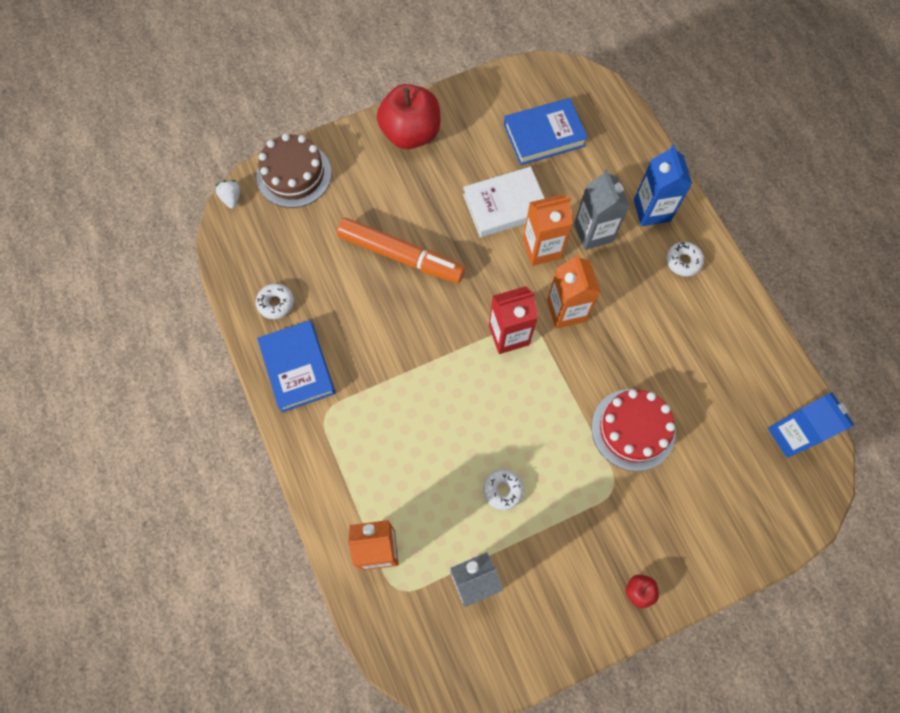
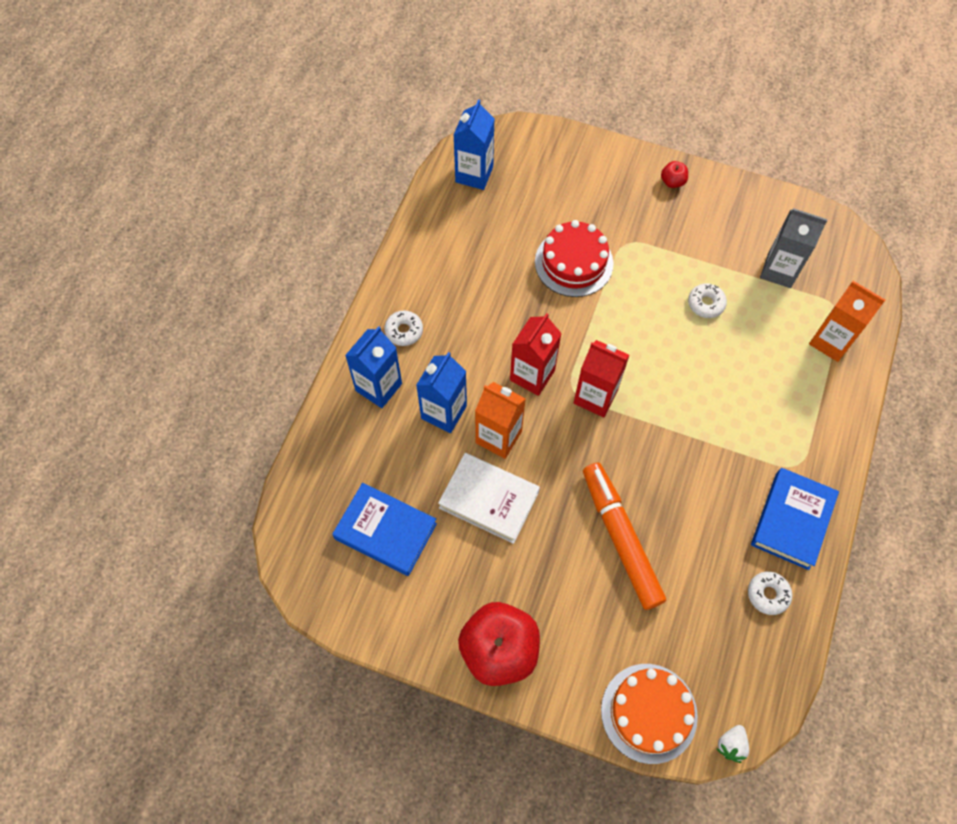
camera: 135 degrees left, 5 degrees down
brown cake [256,133,332,208] -> orange cake [601,664,698,764]
orange carton [547,254,600,329] -> red carton [510,313,562,396]
grey carton [574,169,630,250] -> blue carton [416,352,467,433]

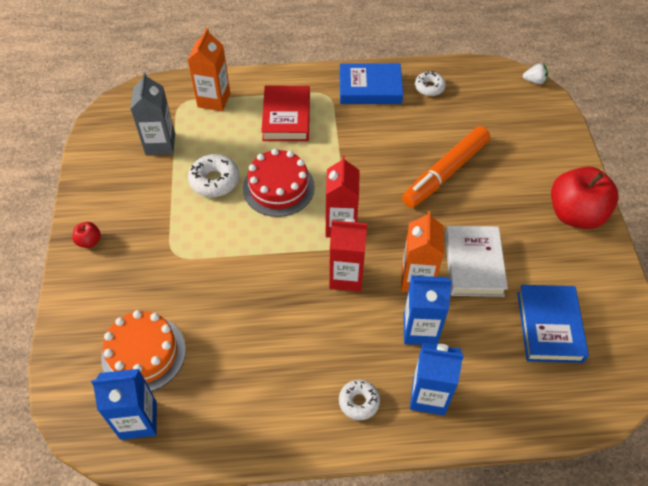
camera: 115 degrees left, 10 degrees down
red cake [535,220,614,297] -> red cake moved to [243,149,315,217]
orange cake [601,664,698,764] -> orange cake moved to [101,310,186,391]
white donut [688,283,727,318] -> white donut [188,154,239,197], size x1.50
none -> red book [261,86,310,141]

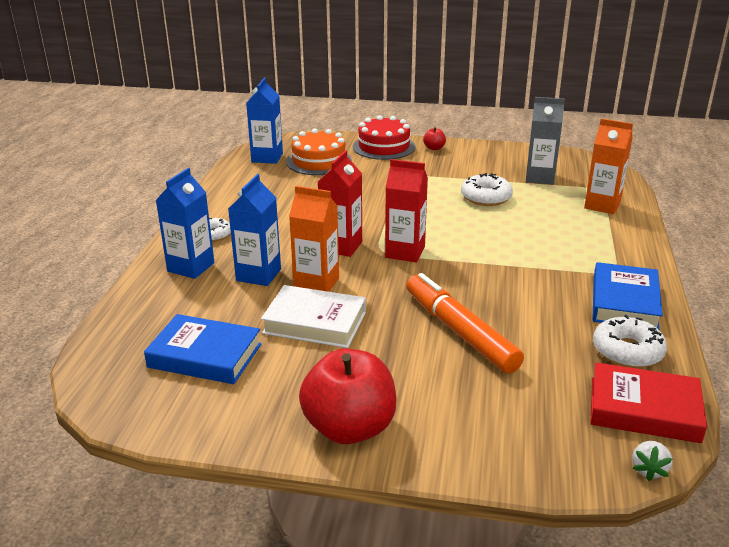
camera: 105 degrees right, 25 degrees down
red cake [243,149,315,217] -> red cake moved to [353,115,416,160]
red book [261,86,310,141] -> red book moved to [590,362,707,443]
white donut [415,71,446,96] -> white donut [593,315,667,368], size x1.50

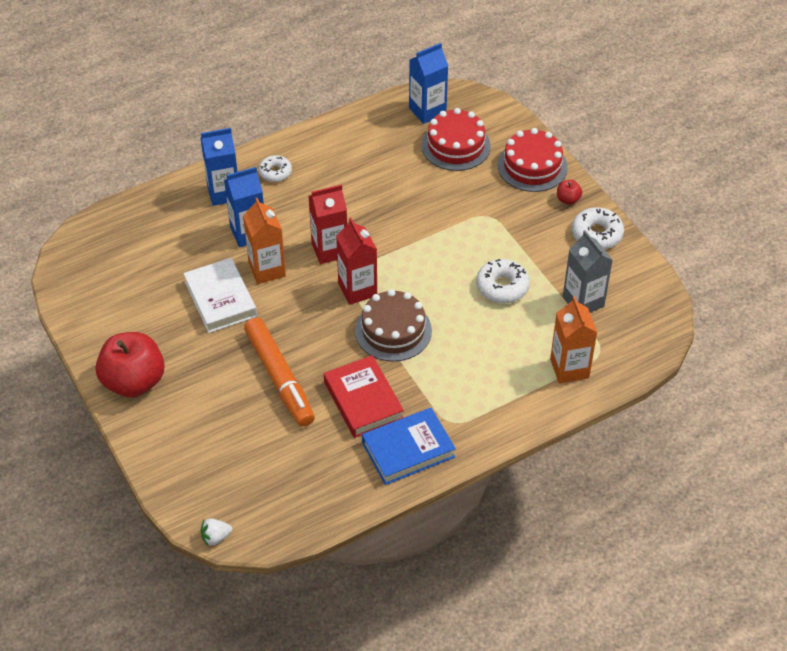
camera: 50 degrees right, 20 degrees up
blue book [144,314,262,384] -> none
orange cake [286,129,352,175] -> red cake [421,108,491,171]
orange marker [406,273,524,374] -> orange marker turned 135 degrees clockwise [244,318,315,427]
red book [590,362,707,443] -> red book moved to [324,355,404,438]
white donut [593,315,667,368] -> white donut moved to [572,207,624,249]
none -> brown cake [355,289,432,362]

